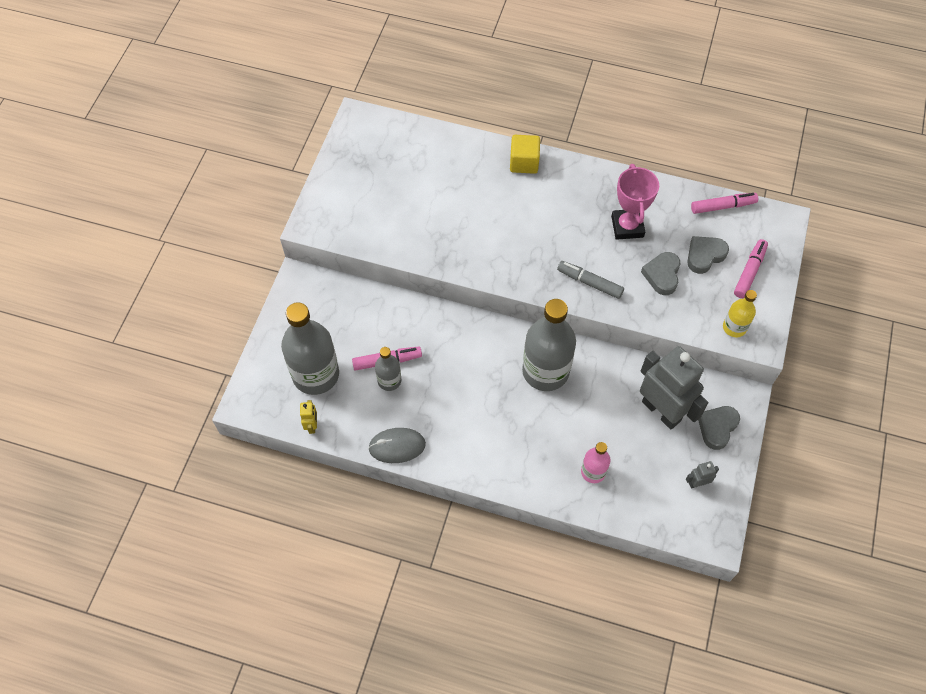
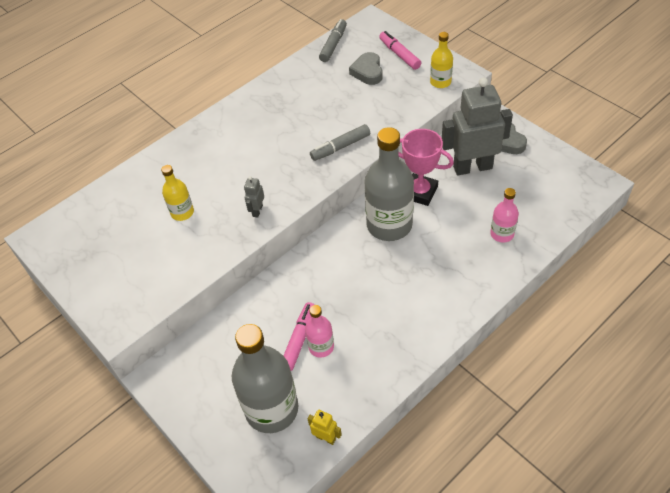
camera: 55 degrees left, 10 degrees down
grey mouse [368,428,426,463] -> none
grey bottle [375,347,401,391] -> pink bottle [305,305,334,358]
yellow cube [510,135,540,174] -> none
pink trophy [611,164,659,240] -> pink trophy moved to [398,129,454,206]
grey heart [641,252,681,295] -> none
grey robot [686,461,719,489] -> grey robot moved to [244,176,264,218]
pink marker [691,193,758,214] -> grey marker [319,19,347,62]
none -> yellow bottle [161,165,194,221]

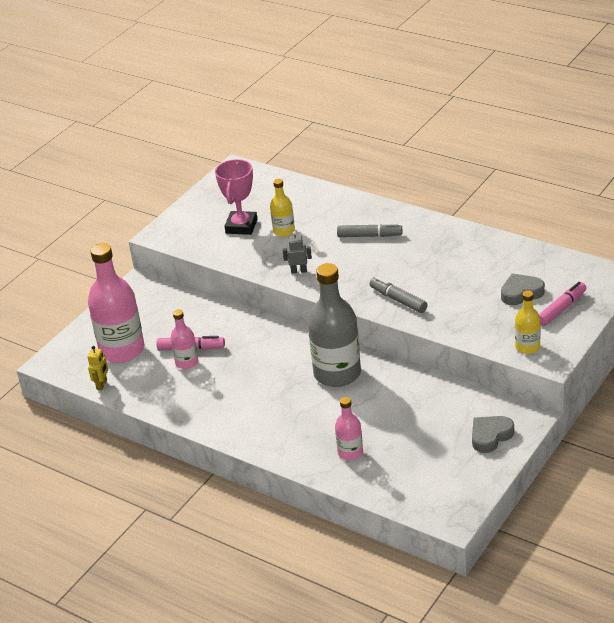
camera: 75 degrees right, 15 degrees down
grey bottle [232,324,298,433] -> pink bottle [88,243,145,363]
grey marker [319,19,347,62] -> grey marker moved to [337,223,402,237]
pink trophy [398,129,454,206] -> pink trophy moved to [215,159,257,235]
grey robot [442,77,513,176] -> none

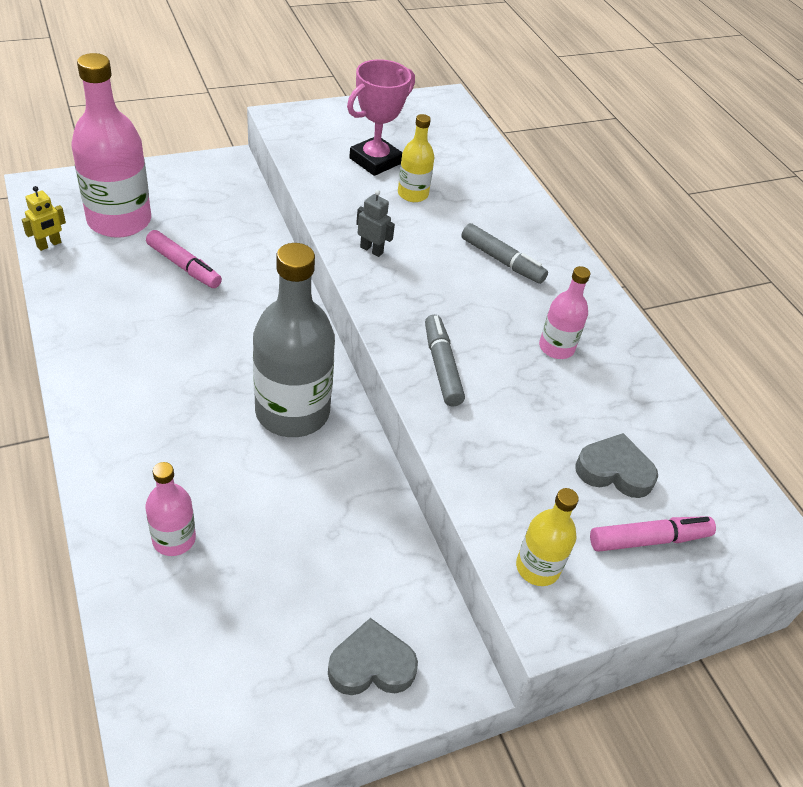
camera: 25 degrees right, 10 degrees up
pink bottle [170,309,198,369] -> pink bottle moved to [539,266,590,359]

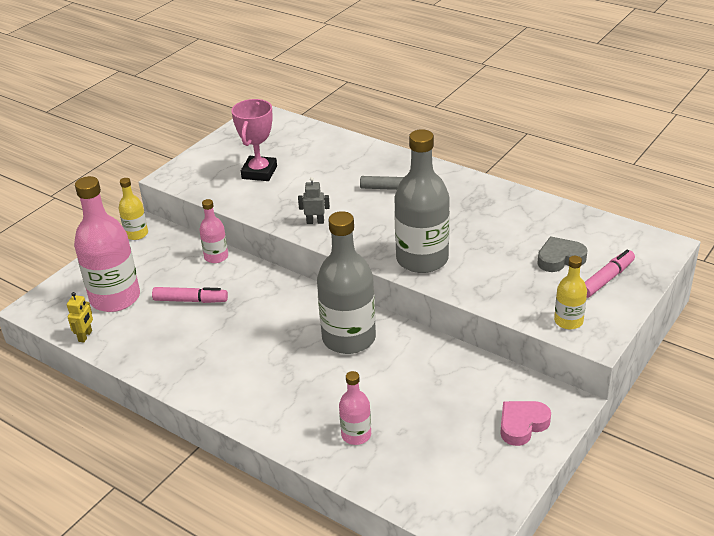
camera: 25 degrees left, 10 degrees down
grey heart [328,618,418,695] -> pink heart [500,401,551,446]
yellow bottle [398,114,434,202] -> yellow bottle moved to [119,178,148,240]
grey marker [425,315,465,407] -> grey bottle [394,129,450,273]
pink bottle [539,266,590,359] -> pink bottle moved to [199,199,228,263]

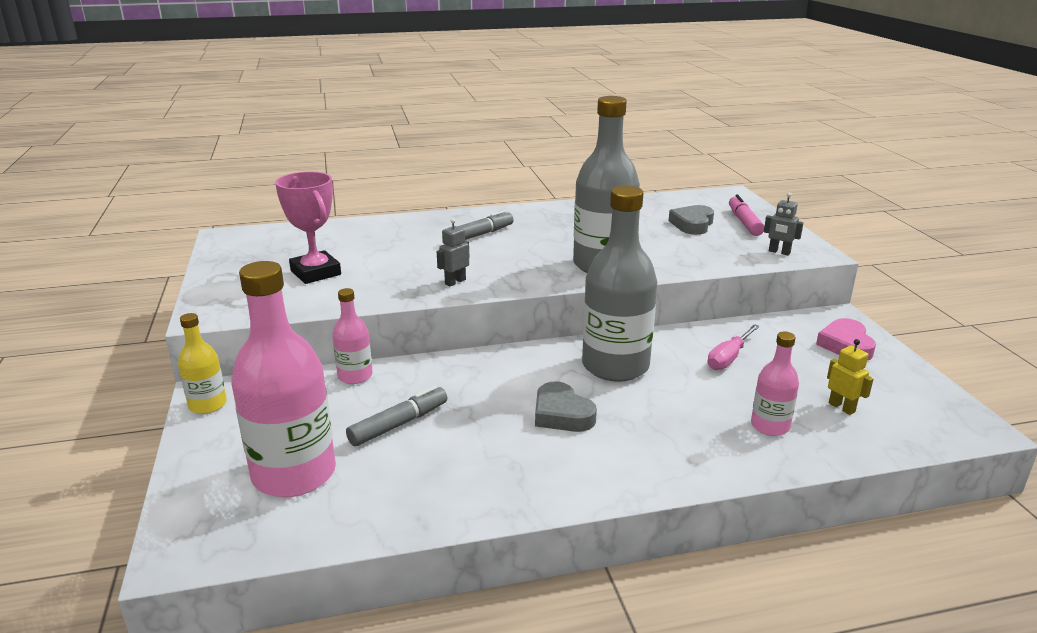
camera: 50 degrees left, 10 degrees down
yellow robot [67,292,93,342] -> yellow robot moved to [827,339,873,415]
pink marker [152,287,228,303] -> grey marker [346,386,447,446]
yellow bottle [554,256,587,329] -> grey robot [764,193,803,255]
none -> grey heart [535,381,597,432]
none -> pink screwdriver [707,324,760,370]

